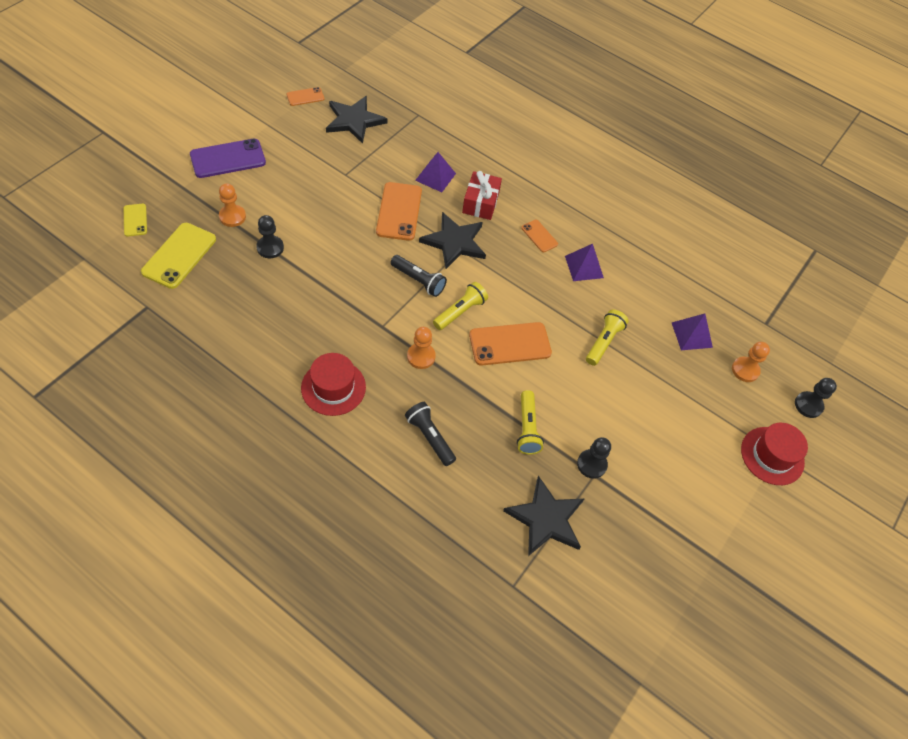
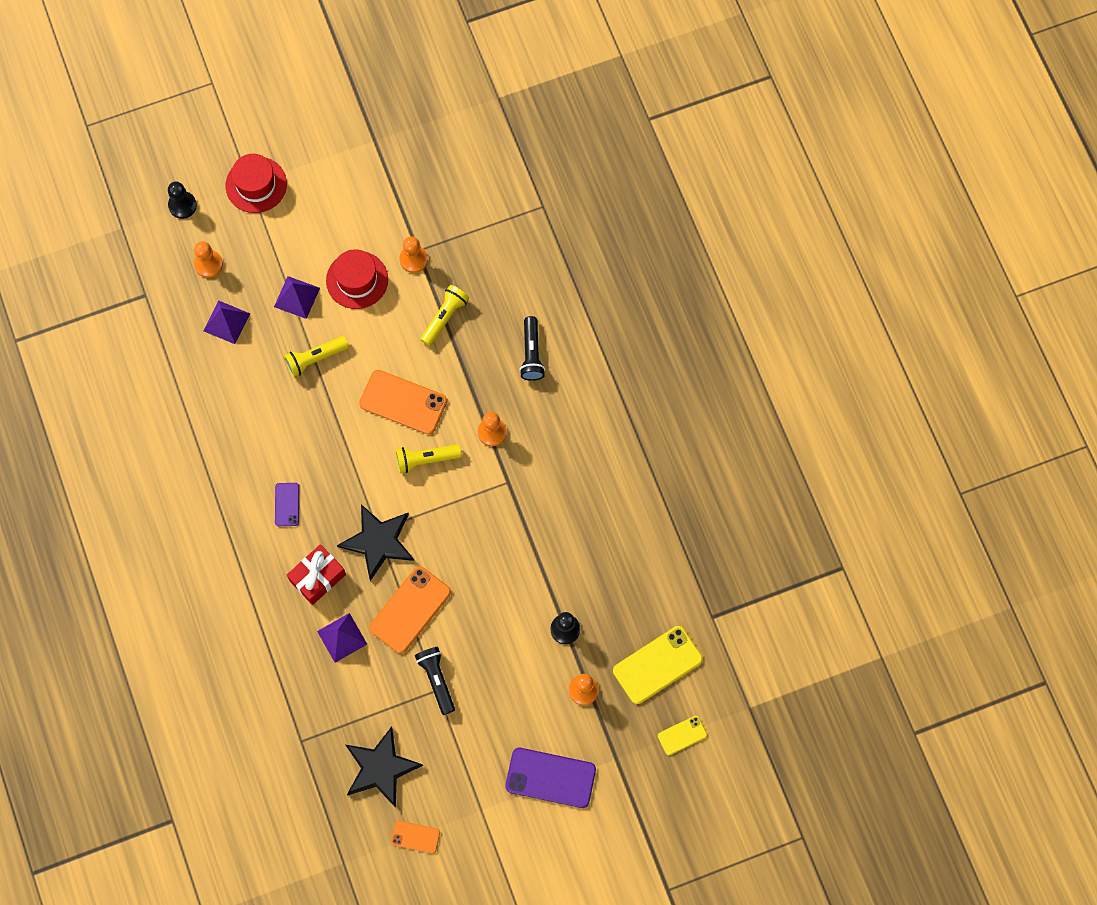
camera: 140 degrees left, 15 degrees up
yellow phone [124,204,147,236] -> yellow phone turned 45 degrees clockwise [658,716,707,755]
red hat [301,353,366,416] -> red hat moved to [326,249,388,309]
black flashlight [390,255,447,297] -> black flashlight moved to [415,647,455,715]
black star [503,476,584,556] -> none
orange phone [521,220,558,252] -> purple phone [275,483,299,526]
purple pyramid [565,244,604,281] -> purple pyramid moved to [274,276,320,319]
black pawn [577,437,611,479] -> orange pawn [399,236,428,273]

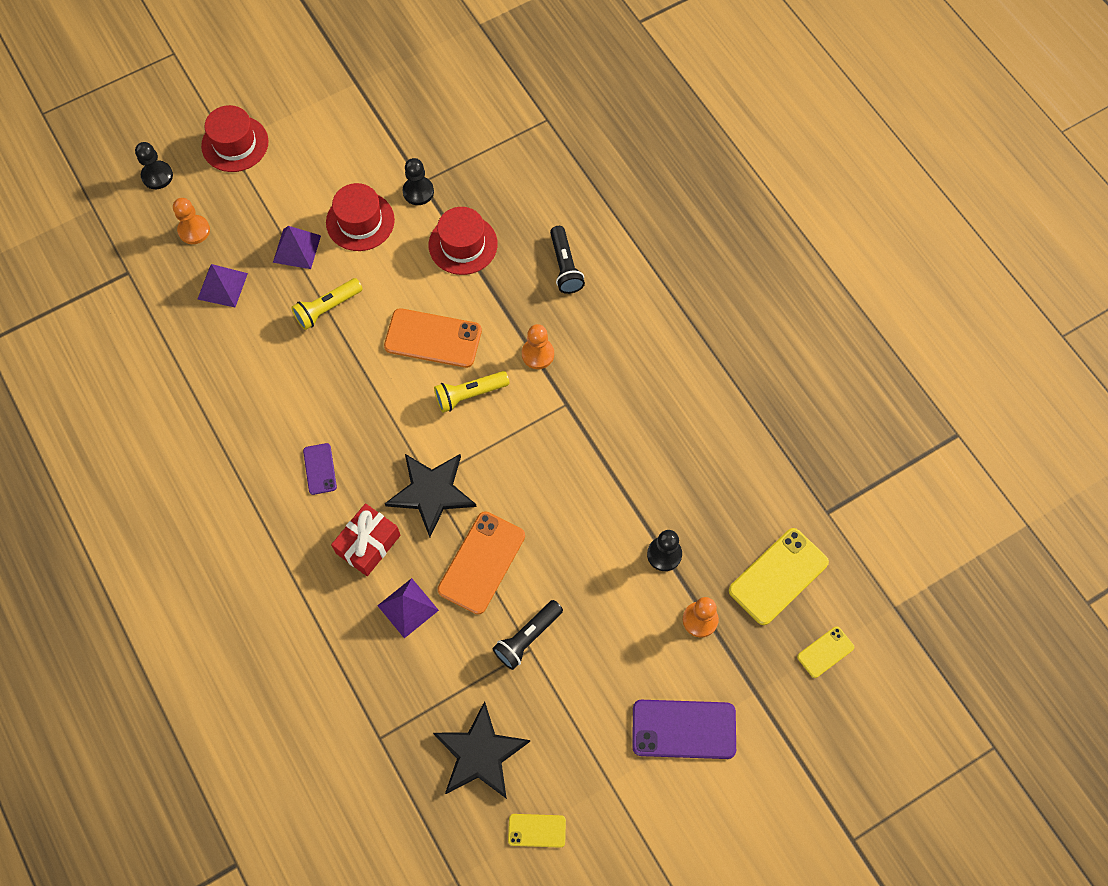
camera: 10 degrees left, 5 degrees down
orange phone [391,821,440,854] -> yellow phone [508,814,566,848]
orange pawn [399,236,428,273] -> black pawn [403,158,434,205]
black flashlight [415,647,455,715] -> black flashlight turned 105 degrees counterclockwise [492,600,563,670]
yellow flashlight [420,285,469,346] -> red hat [429,207,498,275]

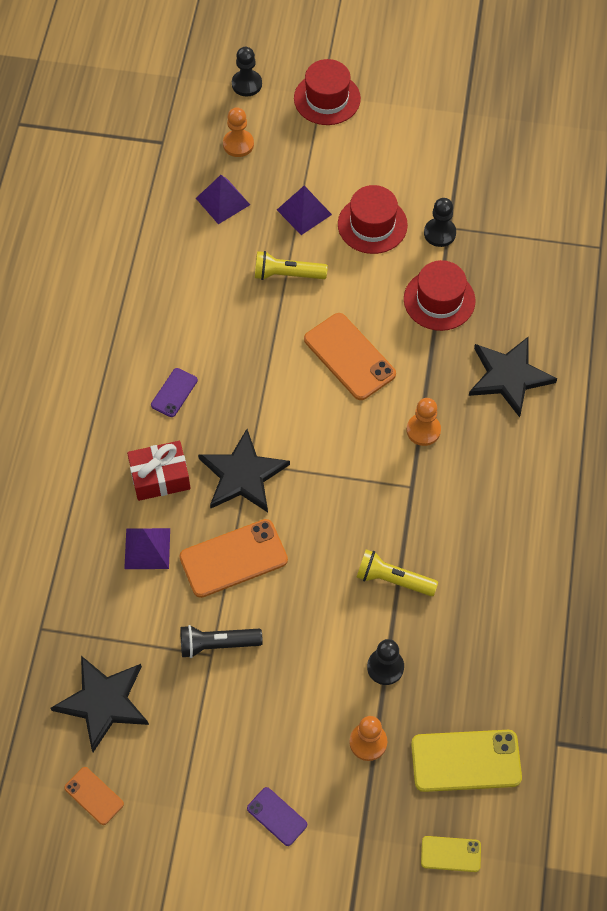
camera: 40 degrees right, 5 degrees down
yellow flashlight [434,371,509,413] -> yellow flashlight moved to [356,549,438,596]
yellow phone [508,814,566,848] -> orange phone [64,767,124,825]
black flashlight [550,226,585,294] -> black star [469,336,557,417]
purple phone [632,700,736,759] -> purple phone [247,787,307,846], size x0.54

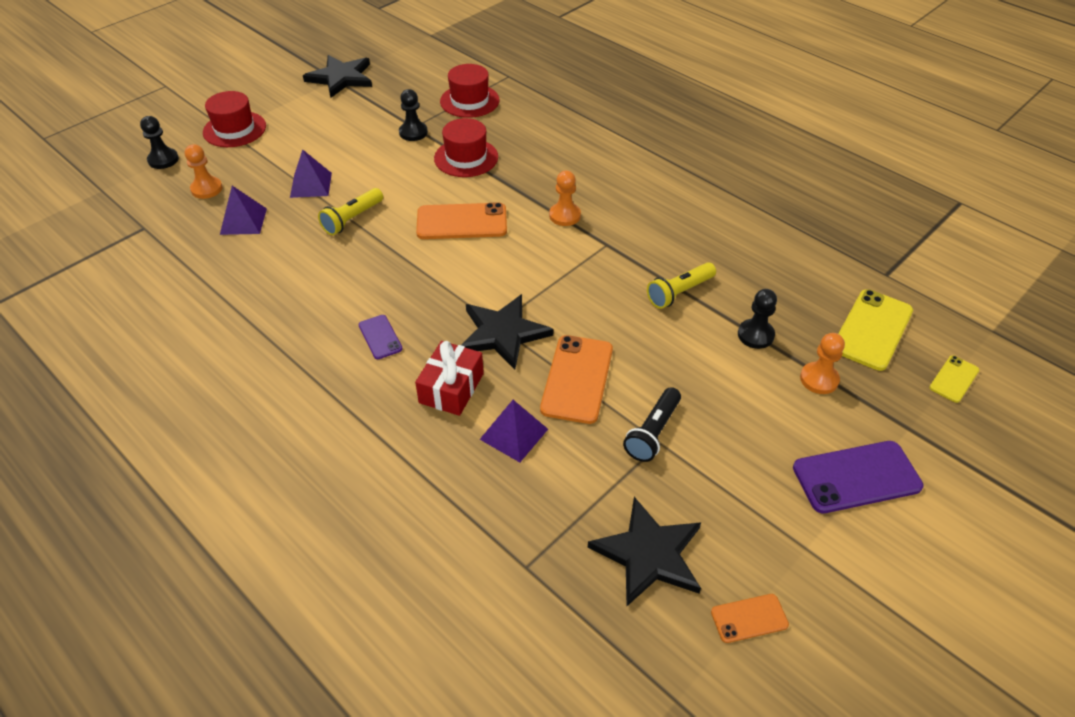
camera: 55 degrees left, 15 degrees down
purple phone [247,787,307,846] -> purple phone [793,441,924,513], size x1.86
red hat [338,185,408,254] -> red hat moved to [440,64,499,118]
black star [469,336,557,417] -> black star moved to [303,55,372,98]

